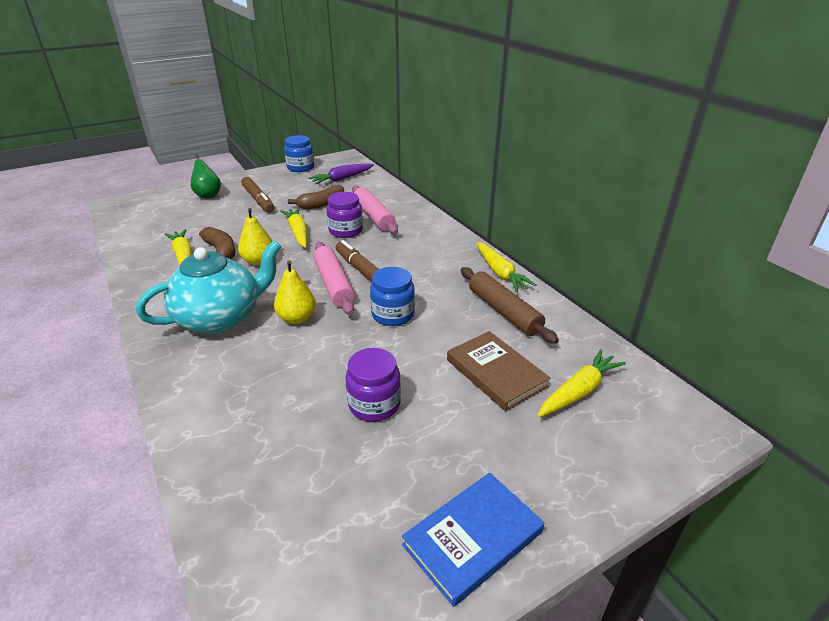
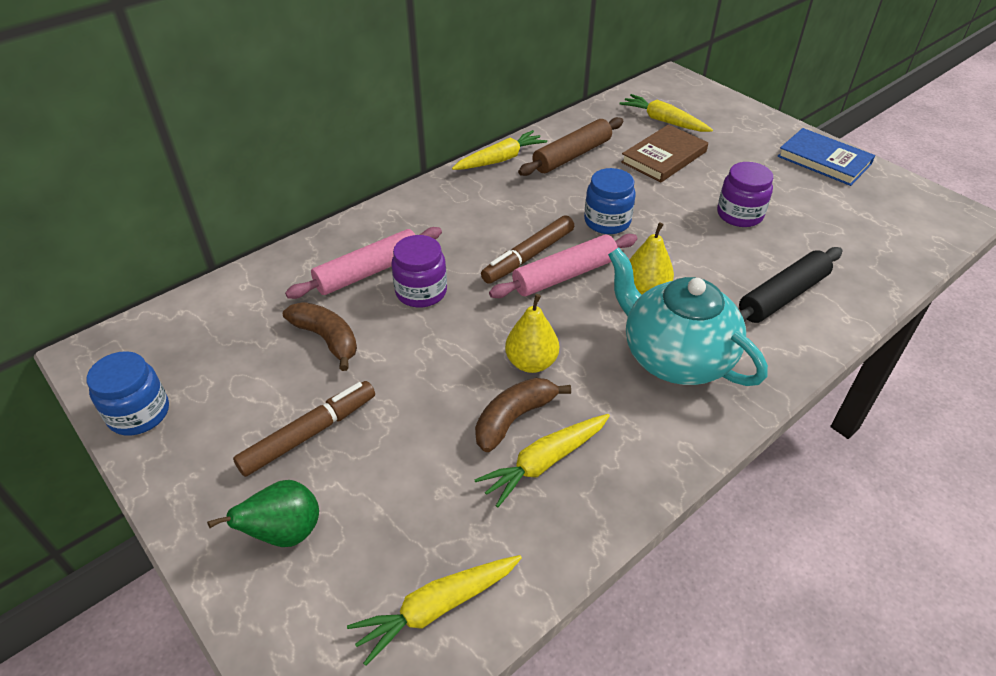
camera: 100 degrees left, 10 degrees up
yellow carrot [281,208,307,248] -> yellow carrot moved to [347,555,522,666]
purple carrot [309,163,374,184] -> none
none -> black rolling pin [739,247,842,323]

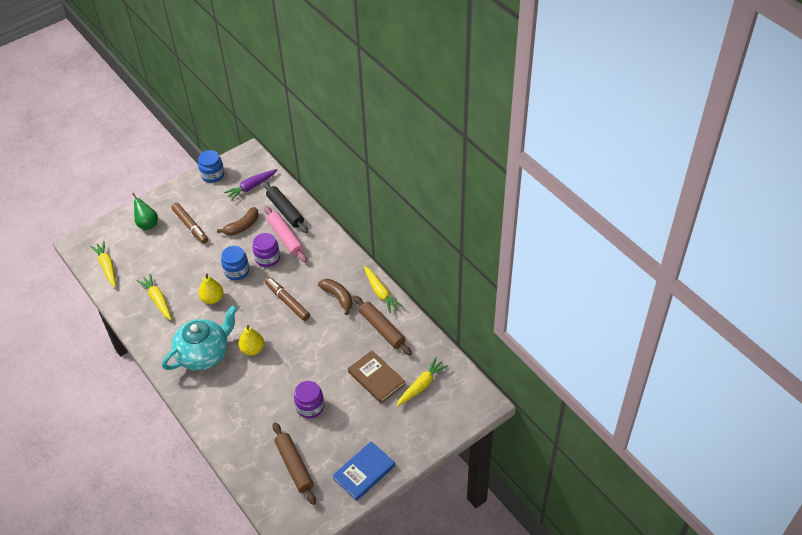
camera: 95 degrees right, 5 degrees up
brown banana [475,378,571,452] -> brown banana moved to [318,279,352,315]
pink rolling pin [489,234,637,298] -> none
blue jar [584,168,636,234] -> blue jar moved to [221,246,249,280]
black rolling pin [739,247,842,323] -> black rolling pin moved to [263,181,308,233]
none -> purple carrot [224,169,277,201]
none -> brown rolling pin [273,422,316,505]

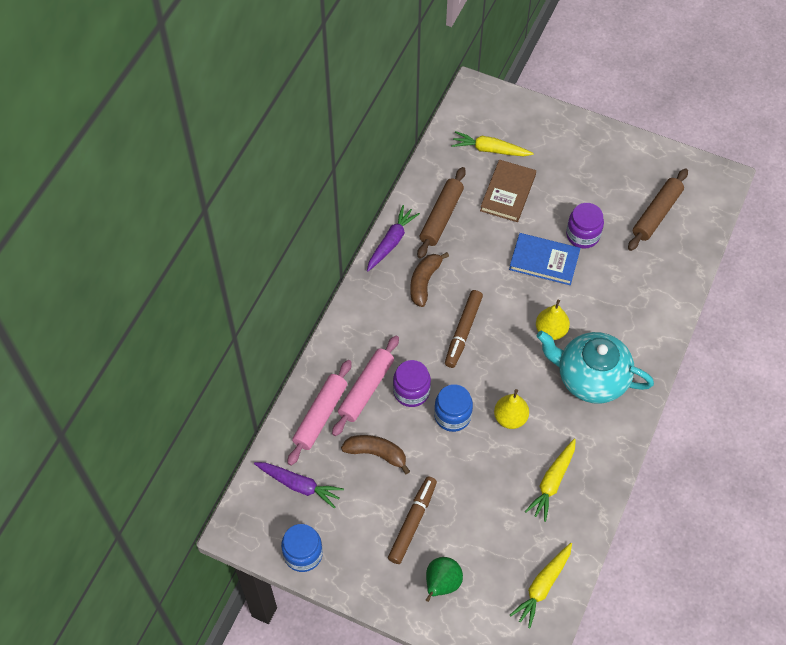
camera: 120 degrees left, 10 degrees up
black rolling pin [263,181,308,233] -> pink rolling pin [287,360,352,466]
blue book [332,441,395,501] -> blue book moved to [509,233,580,285]
yellow carrot [364,266,403,313] -> purple carrot [367,205,420,271]

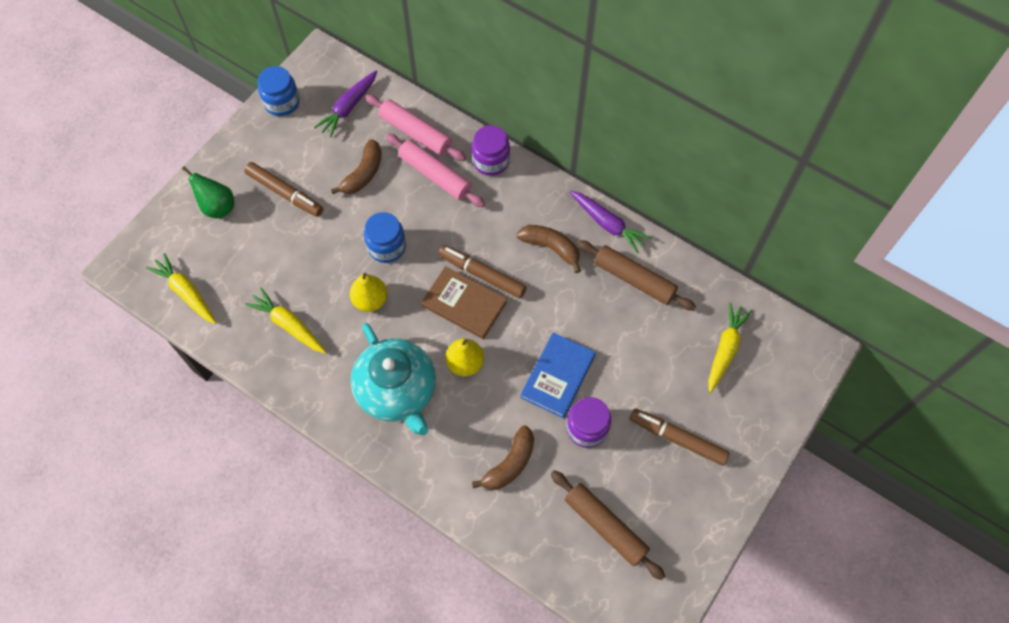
camera: 100 degrees right, 5 degrees up
purple jar [393,360,431,407] -> purple jar moved to [472,125,510,176]
brown book [480,160,536,222] -> brown book moved to [421,266,507,339]
turquoise teapot [537,331,654,404] -> turquoise teapot turned 120 degrees clockwise [351,323,436,435]
none -> brown banana [472,425,534,490]
none -> brown marker [629,408,730,466]

